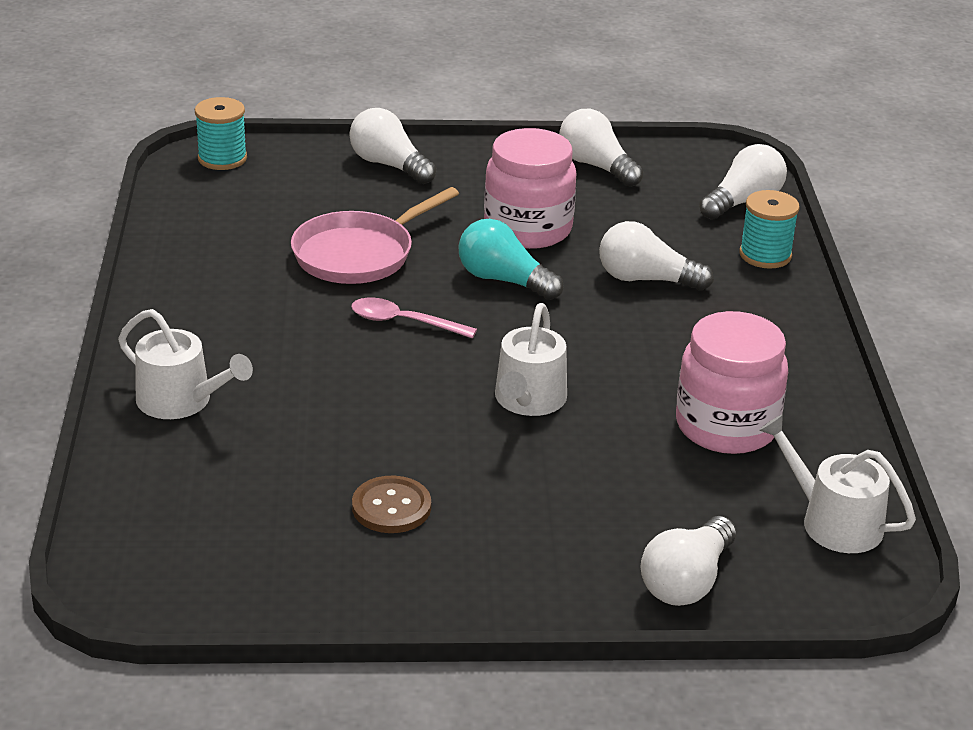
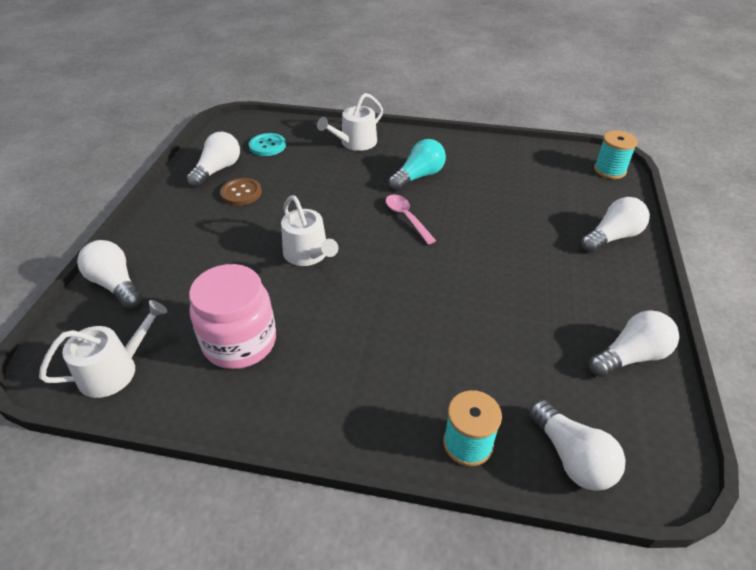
camera: 105 degrees right, 10 degrees up
pink pan [291,187,459,284] -> none
pink spoon [351,298,477,338] -> pink spoon turned 60 degrees counterclockwise [386,194,436,244]
turquoise light bulb [458,219,564,300] -> turquoise light bulb moved to [389,139,446,191]
pink jar [484,128,577,249] -> none
white watering can [495,303,567,416] -> white watering can turned 150 degrees counterclockwise [281,195,338,266]
white light bulb [599,221,714,290] -> white light bulb moved to [187,132,240,187]
none -> turquoise button [249,133,286,156]

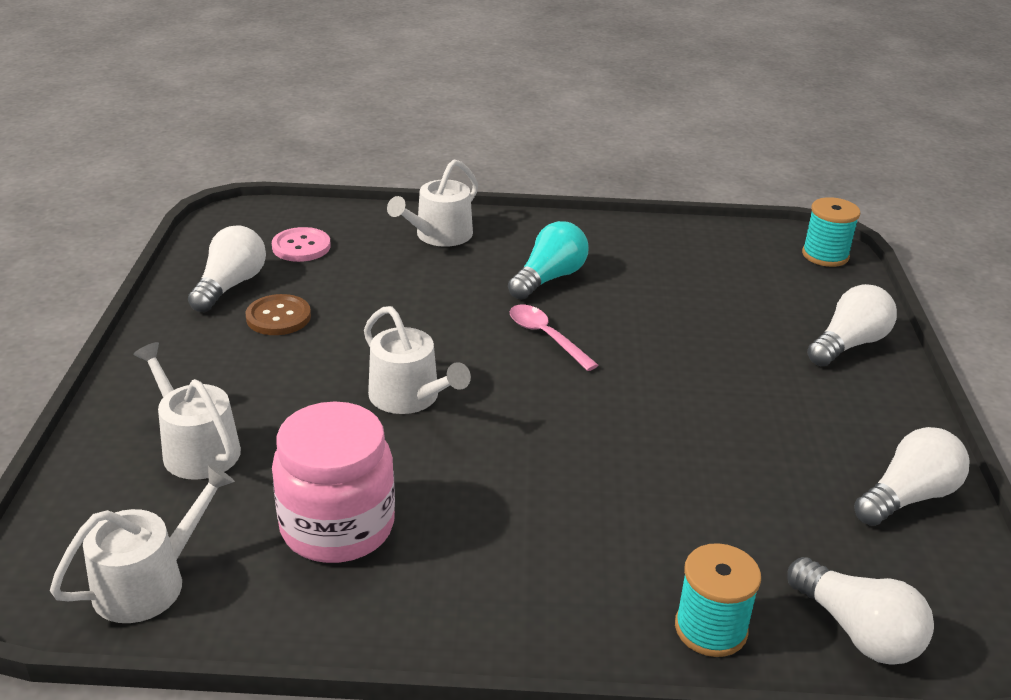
camera: 10 degrees left, 10 degrees down
white light bulb [77,240,142,309] -> none
turquoise button [249,133,286,156] -> pink button [272,227,331,262]
none -> white watering can [133,342,241,480]

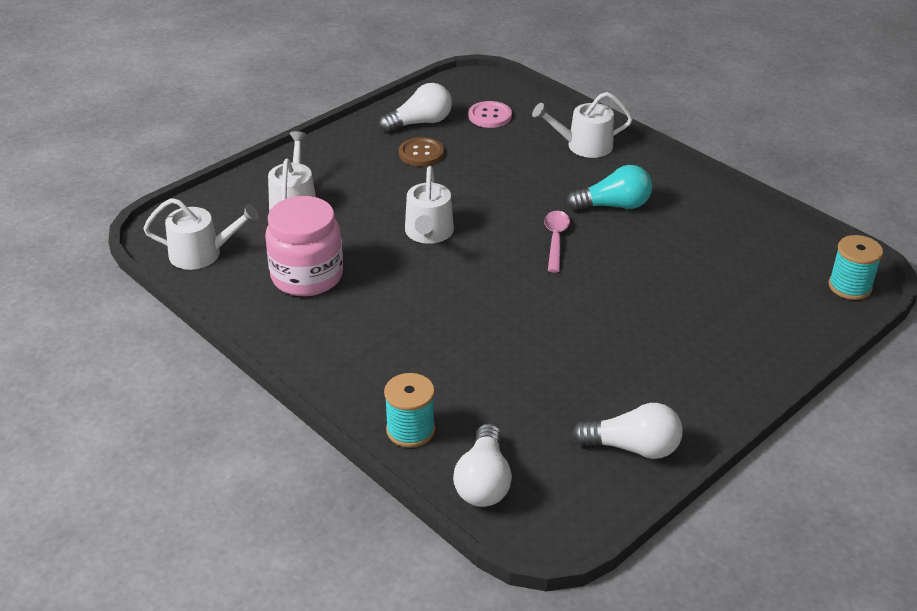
camera: 45 degrees right, 5 degrees up
white light bulb [807,284,897,366] -> none

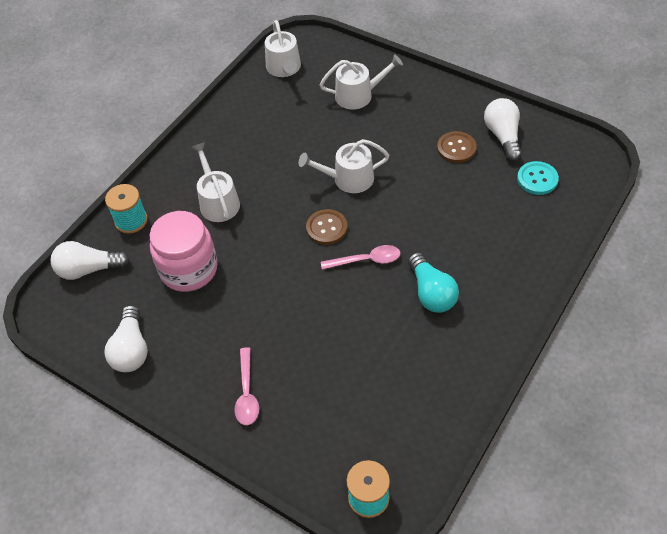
camera: 80 degrees right, 15 degrees up
pink jar [265,196,343,296] -> pink jar moved to [150,211,218,292]
white light bulb [379,83,452,132] -> white light bulb turned 150 degrees counterclockwise [484,98,522,162]
pink button [469,101,512,128] -> turquoise button [517,161,559,195]
white watering can [532,92,633,158] -> white watering can moved to [192,142,240,222]
none -> pink spoon [234,347,259,425]
none -> brown button [306,209,347,245]

